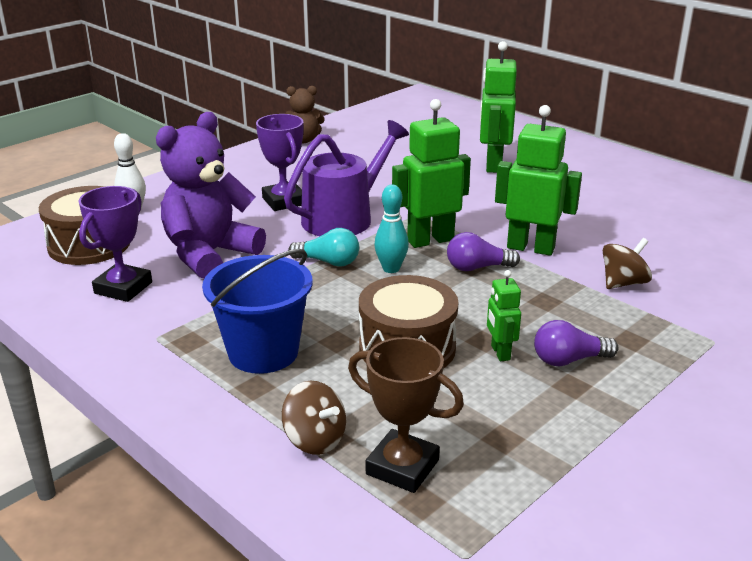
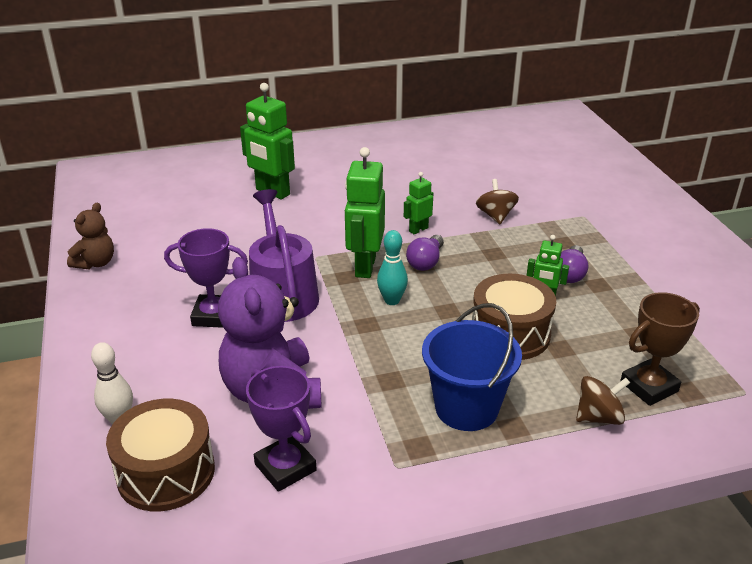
camera: 60 degrees left, 5 degrees up
turquoise light bulb [288,228,359,267] -> none
green robot [495,105,582,256] -> green robot [404,172,433,234], size x0.53

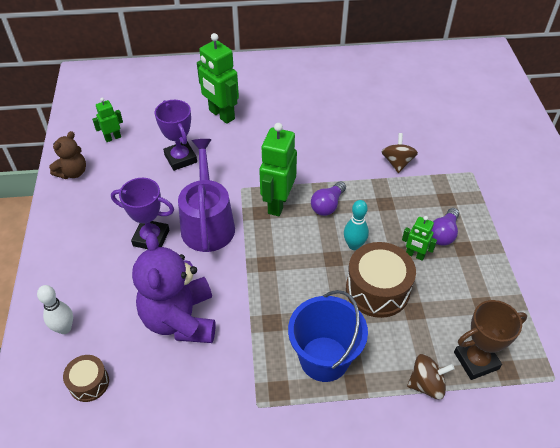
camera: 10 degrees right, 15 degrees up
brown drum [106,399,215,511] -> brown drum [63,355,109,402], size x0.55
purple trophy [246,366,317,492] -> purple trophy moved to [155,100,197,171]
turquoise bowling pin [377,230,408,305] -> turquoise bowling pin moved to [344,200,369,250]
green robot [404,172,433,234] -> green robot moved to [92,98,123,142]

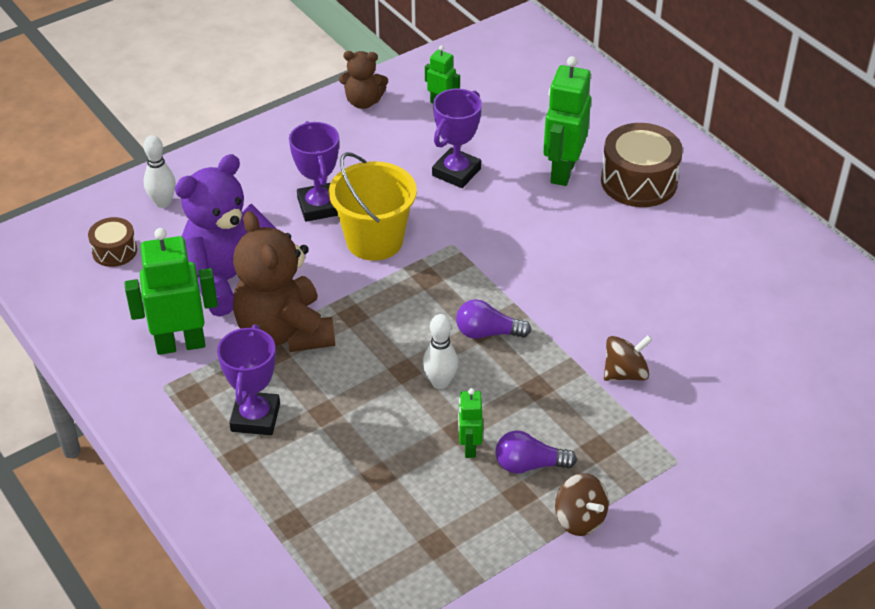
camera: 60 degrees right, 5 degrees down
purple watering can [178,139,235,252] -> yellow bucket [329,152,417,261]
green robot [259,123,297,216] -> green robot moved to [124,228,218,355]
blue bucket [288,290,368,382] -> purple trophy [217,324,280,435]
turquoise bowling pin [344,200,369,250] -> white bowling pin [423,314,458,389]
brown drum [346,242,416,318] -> brown drum moved to [601,123,683,207]
brown spinning top [407,354,455,399] -> brown spinning top moved to [555,473,609,536]
brown trophy [454,300,527,380] -> none
none -> brown teddy bear [233,211,335,352]

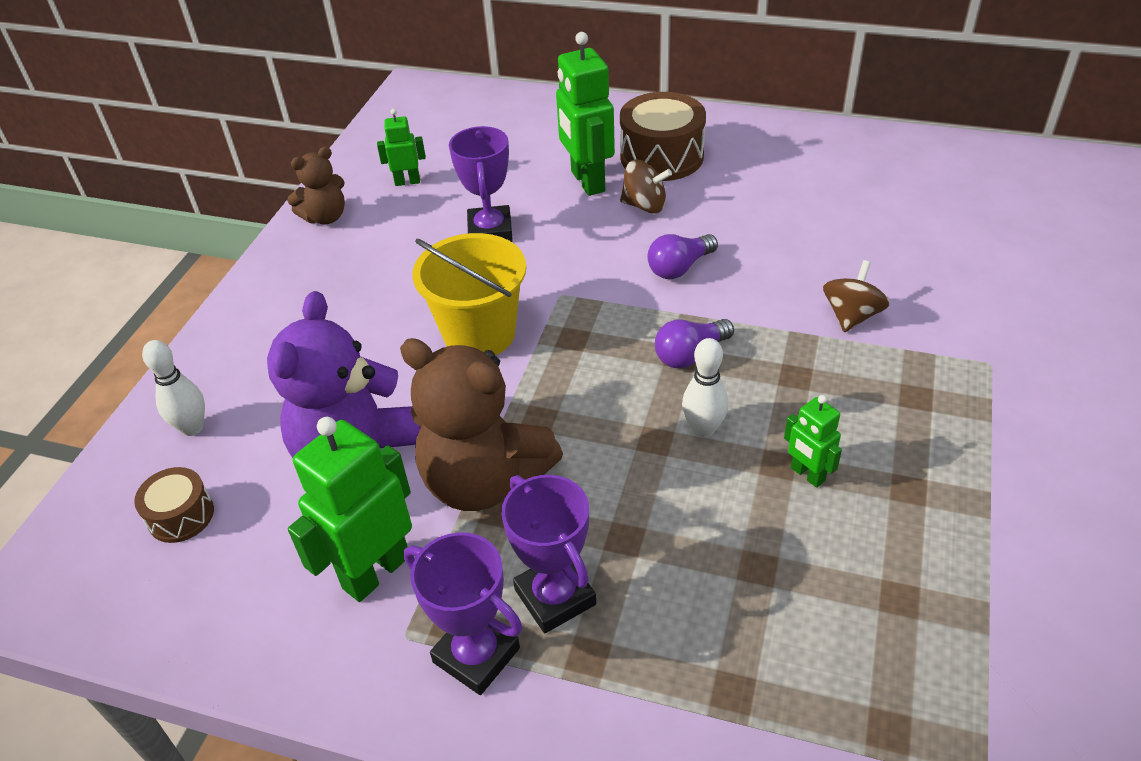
camera: 35 degrees left, 0 degrees up
purple trophy [289,121,339,222] -> purple trophy moved to [404,532,522,695]
purple light bulb [495,430,577,474] -> purple light bulb moved to [647,234,718,279]
brown spinning top [555,473,609,536] -> brown spinning top moved to [620,160,672,213]

